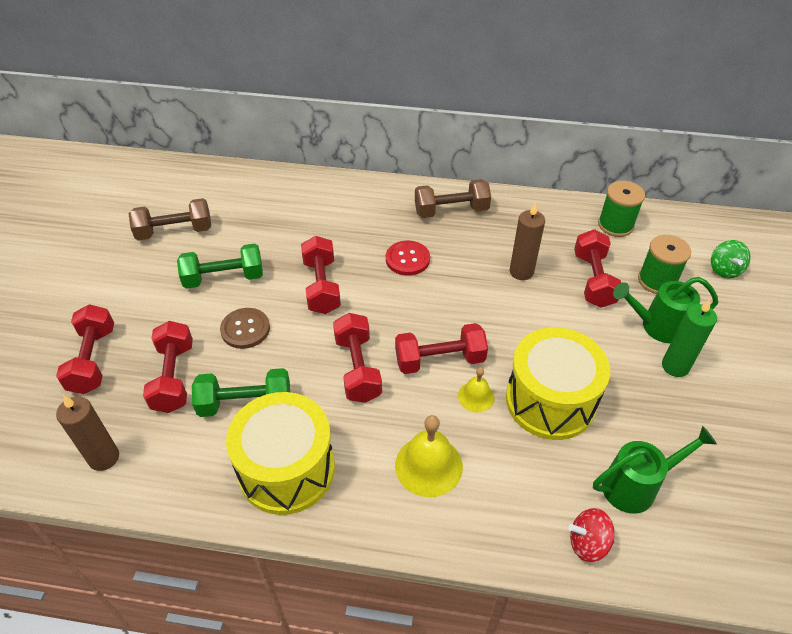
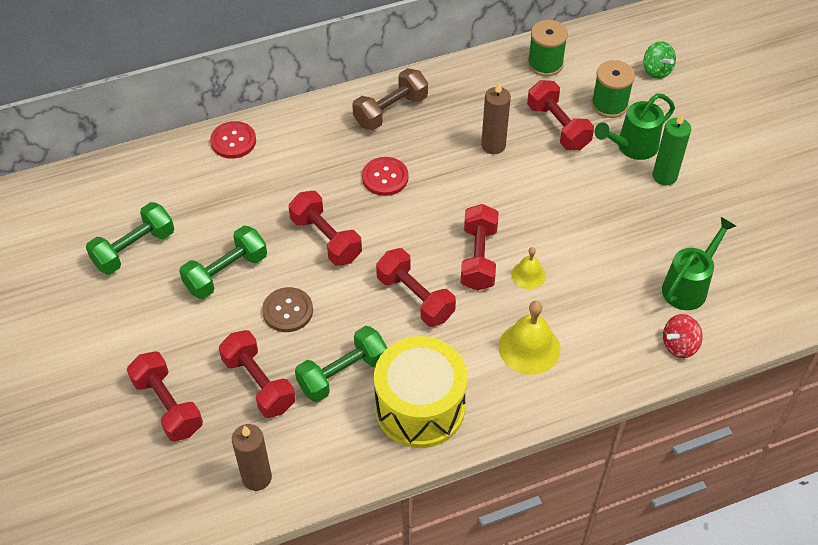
camera: 30 degrees left, 5 degrees up
brown dumbbell [129,198,211,241] -> green dumbbell [86,202,174,275]
red dumbbell [395,323,488,374] -> red dumbbell turned 45 degrees counterclockwise [460,204,499,291]
yellow drum [506,327,610,440] -> none
none -> red button [210,121,256,159]

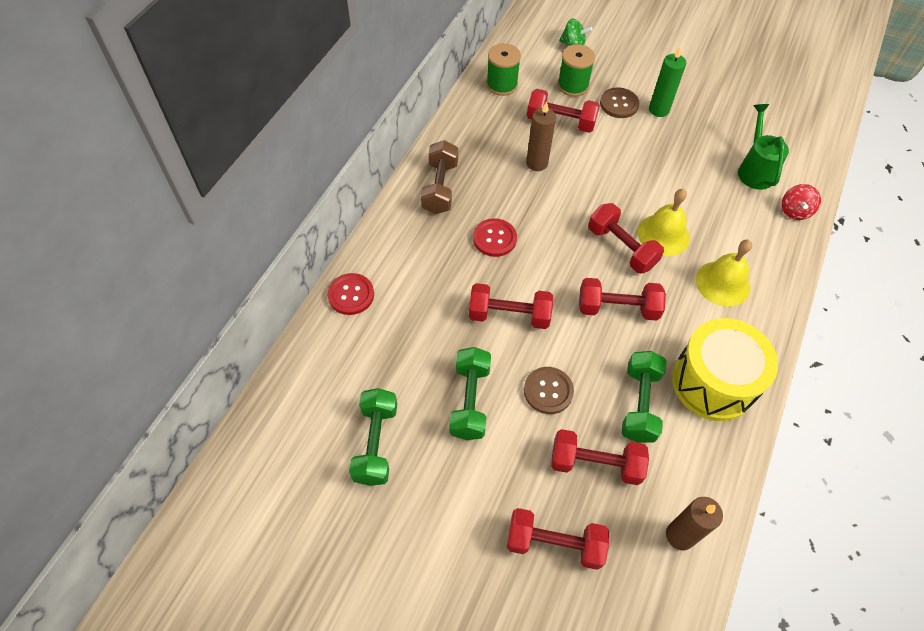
camera: 45 degrees left, 5 degrees up
yellow bell [512,247,546,289] -> yellow bell [638,189,690,256], size x1.72
green watering can [594,93,675,160] -> brown button [600,87,639,118]

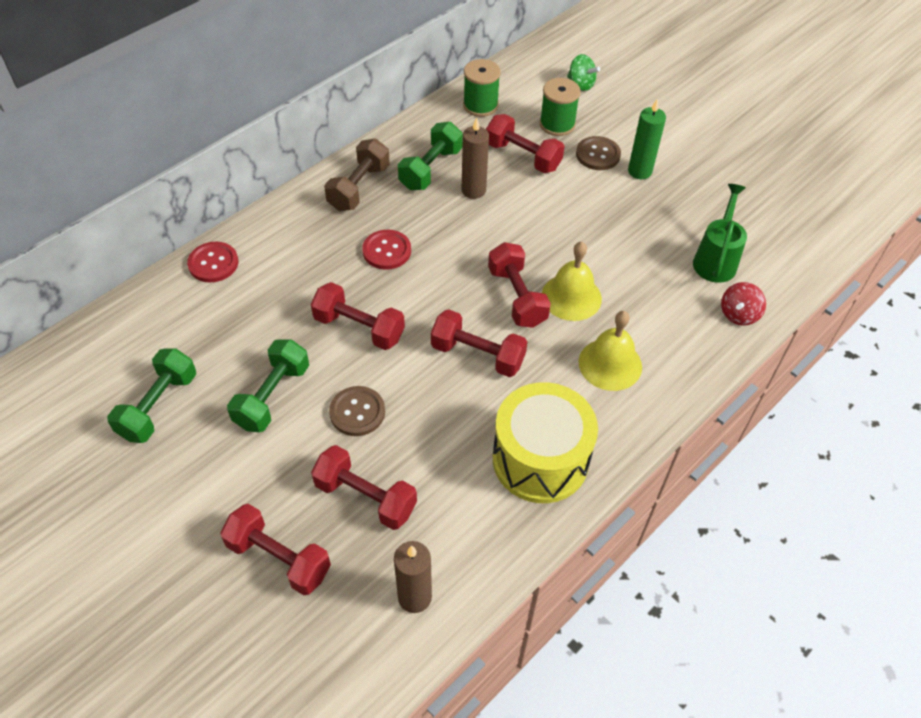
camera: 20 degrees right, 5 degrees down
green dumbbell [622,351,667,443] -> green dumbbell moved to [398,122,463,190]

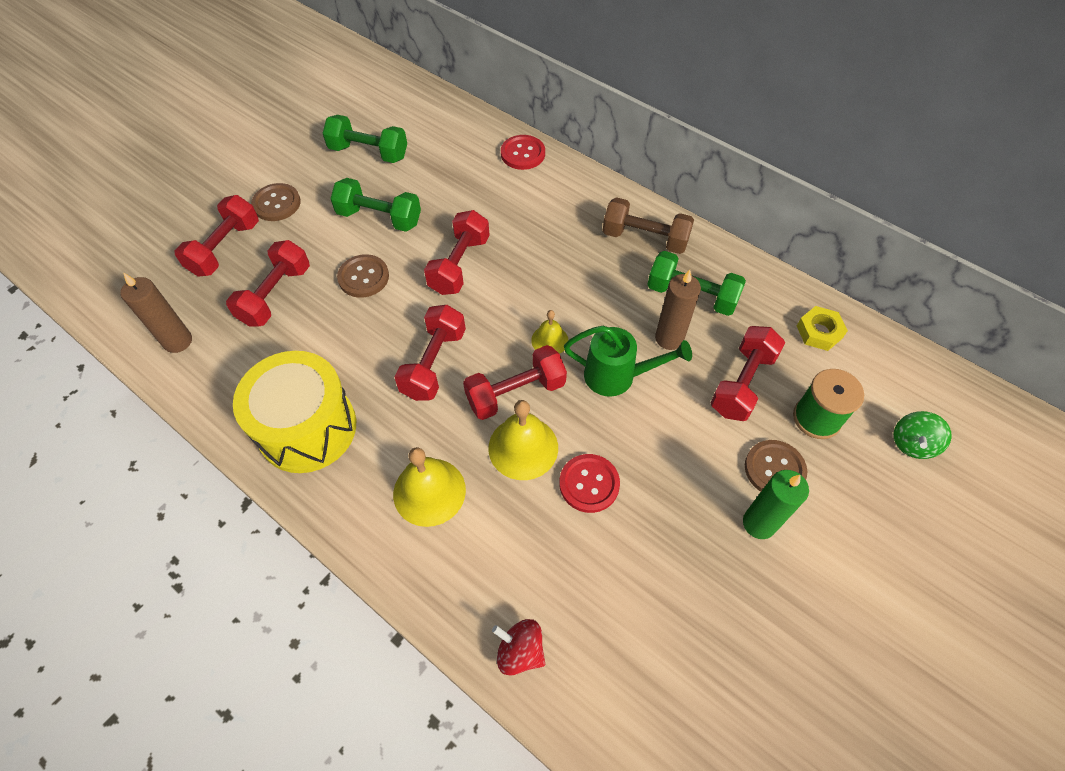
camera: 85 degrees right, 5 degrees up
red button [362,230,411,270] -> red button moved to [559,454,620,513]
green spool [463,59,501,117] -> yellow nut [797,306,848,351]
green watering can [693,184,747,283] -> green watering can moved to [564,326,692,397]
none -> brown button [251,183,301,221]
none -> yellow bell [531,310,568,354]

